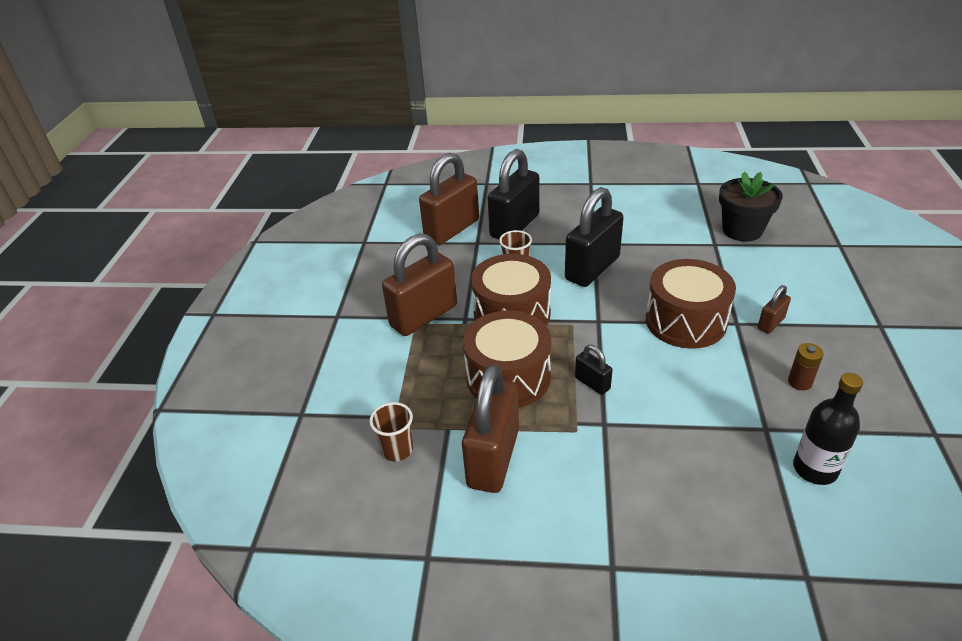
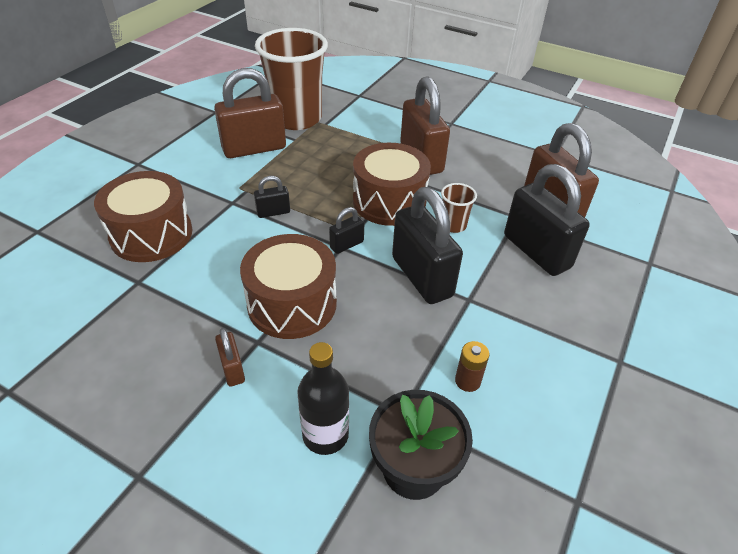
camera: 110 degrees right, 5 degrees up
brown cup [369,402,413,461] -> brown cup [255,28,328,130], size x2.37
brown padlock [462,364,519,493] -> brown padlock turned 60 degrees counterclockwise [214,68,286,158]
brown drum [463,311,551,408] -> brown drum moved to [94,171,193,262]
brown battery [788,343,824,390] -> brown battery moved to [455,341,490,392]
black bottle [793,373,863,485] -> black bottle moved to [297,342,349,455]
none -> black padlock [329,207,364,254]

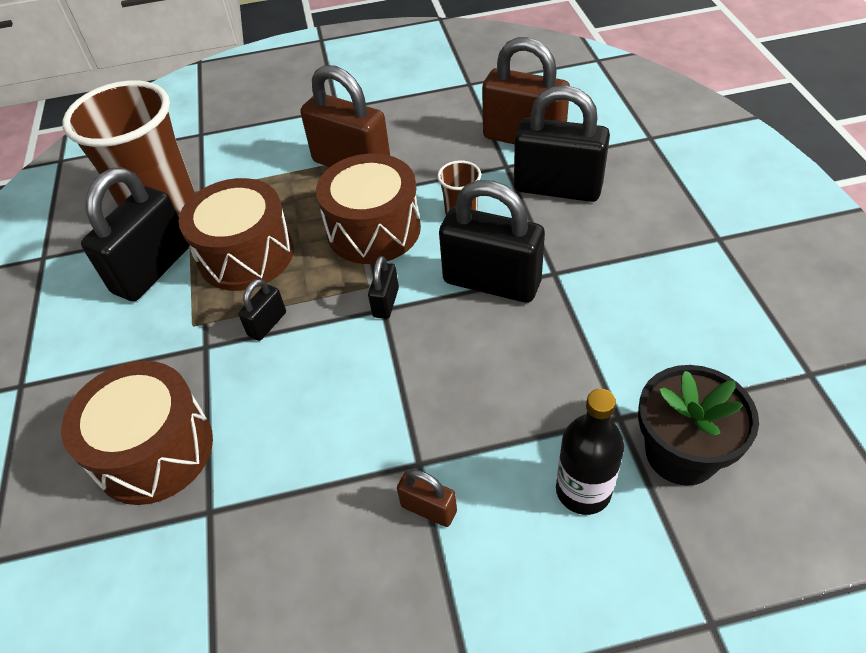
camera: 35 degrees left, 5 degrees up
brown padlock [214,68,286,158] -> black padlock [81,167,190,301]
brown drum [240,234,337,339] -> brown drum moved to [178,178,294,291]
brown battery [455,341,490,392] -> none

